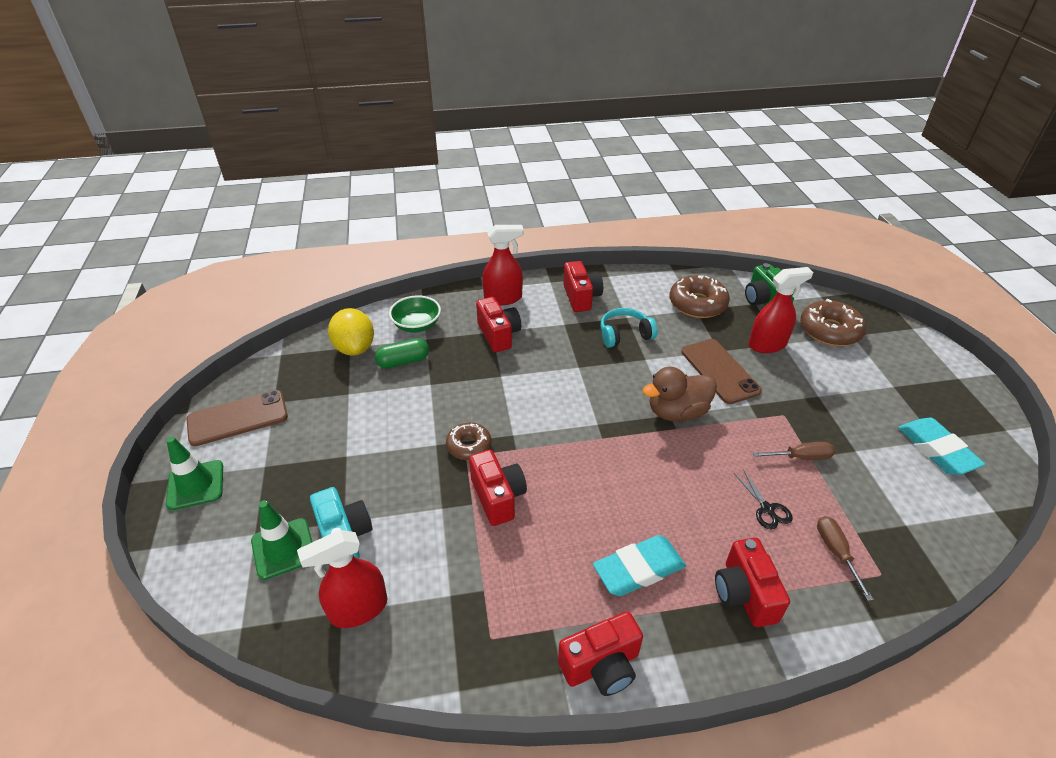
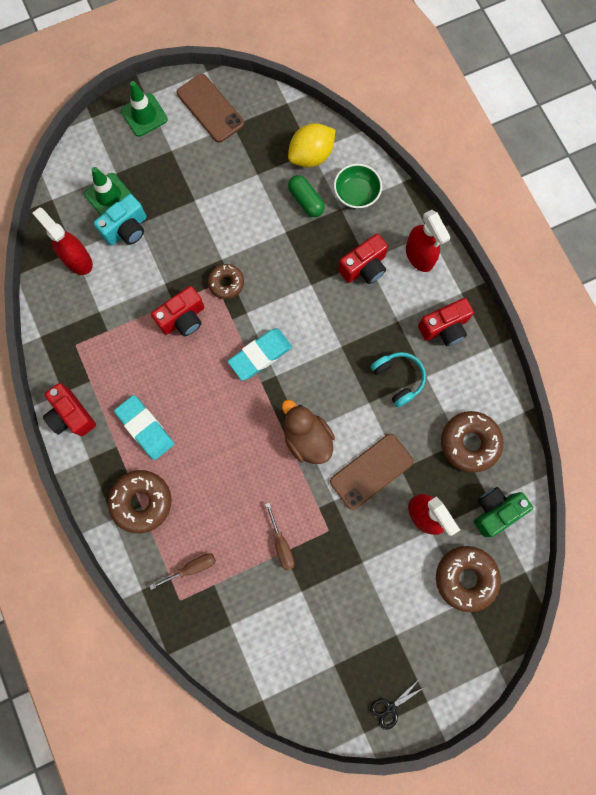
camera: 75 degrees right, 35 degrees up
red camera [715,538,790,627] -> brown donut [108,470,172,533]
black scissors [734,469,793,529] -> black scissors moved to [370,679,426,730]
turquoise eraser [898,418,986,475] -> turquoise eraser moved to [228,328,292,380]

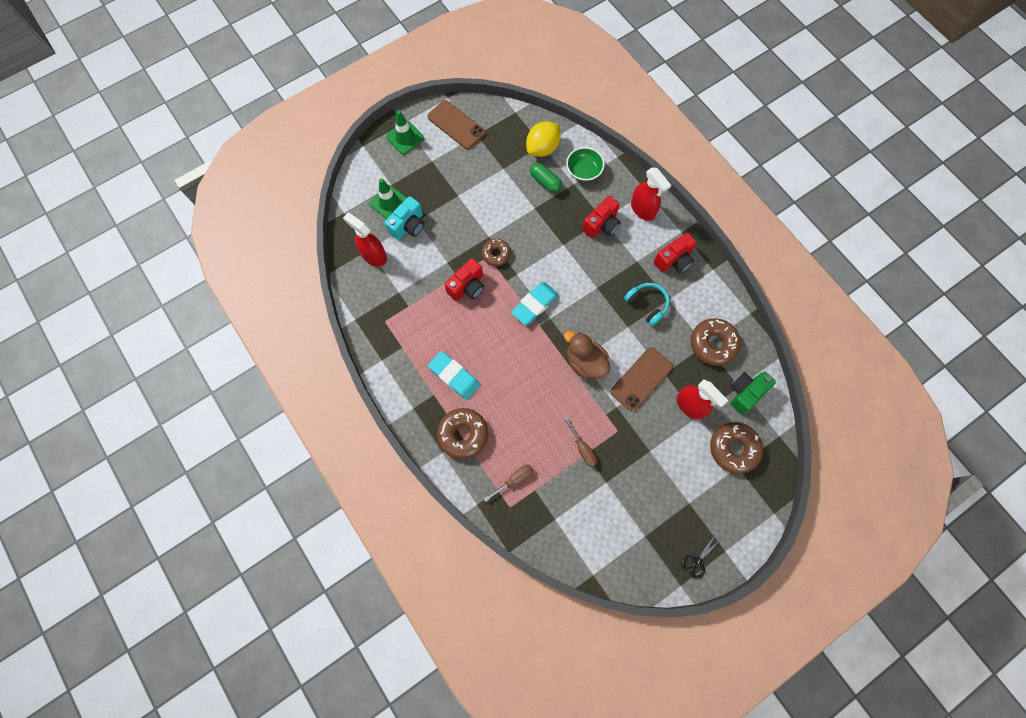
camera: 10 degrees left, 5 degrees down
red camera [43,383,96,436] -> none

